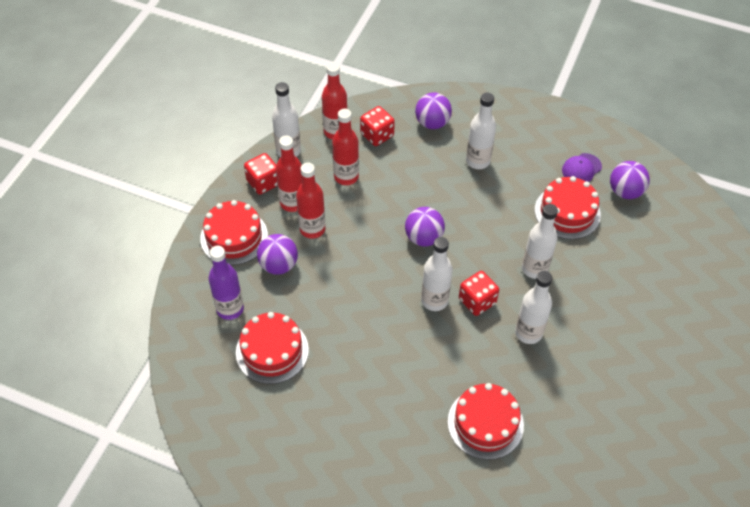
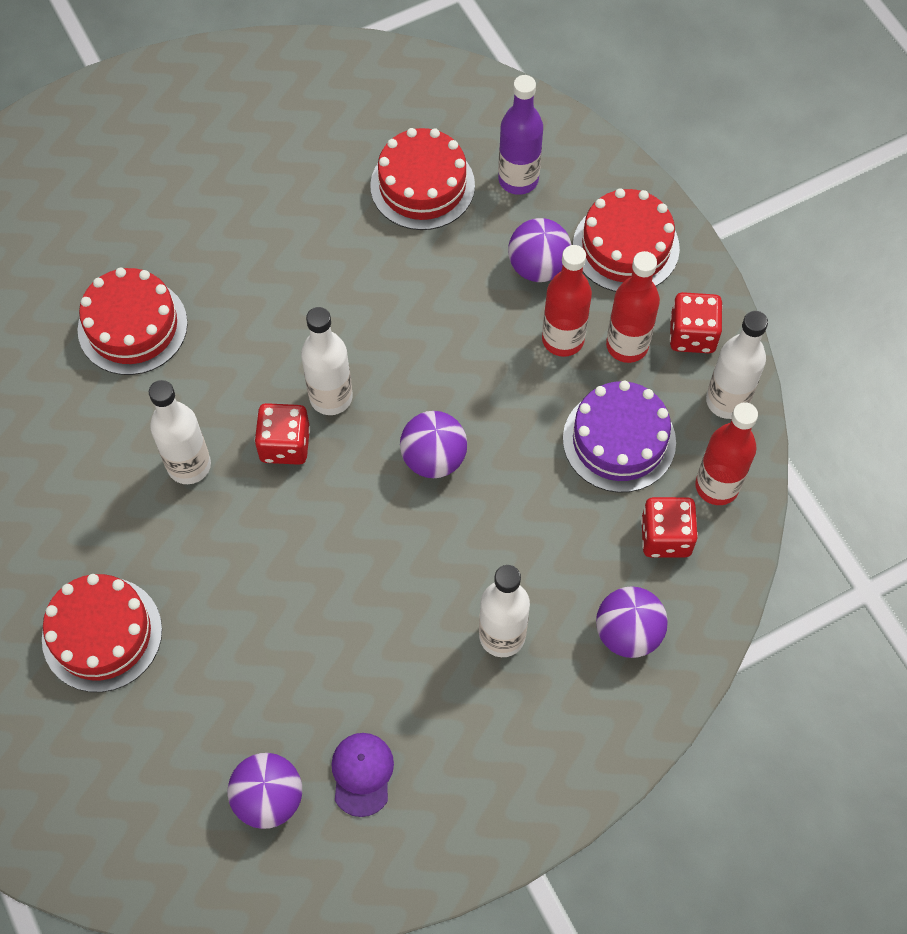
camera: 130 degrees right, 10 degrees up
red bottle [332,109,359,185] -> purple cake [563,381,676,492]
white bottle [522,204,558,279] -> none
red cake [535,176,601,239] -> red cake moved to [42,574,162,692]

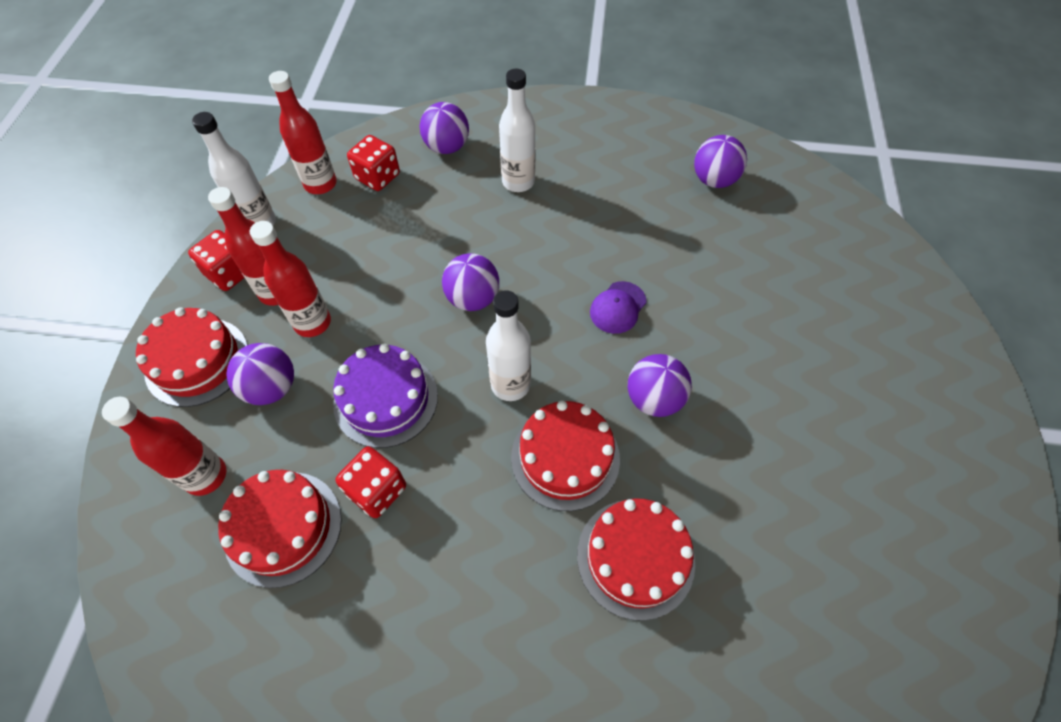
camera: 145 degrees left, 5 degrees down
red cake [42,574,162,692] -> red cake moved to [511,401,620,511]
white bottle [149,380,211,484] -> purple ball [628,354,692,417]
red dice [255,403,310,465] -> red dice moved to [335,446,406,518]
purple cap [331,733,394,817] -> purple cap moved to [590,281,647,334]
purple bottle [498,75,543,195] -> red bottle [102,397,226,496]
purple cake [563,381,676,492] -> purple cake moved to [333,344,438,448]

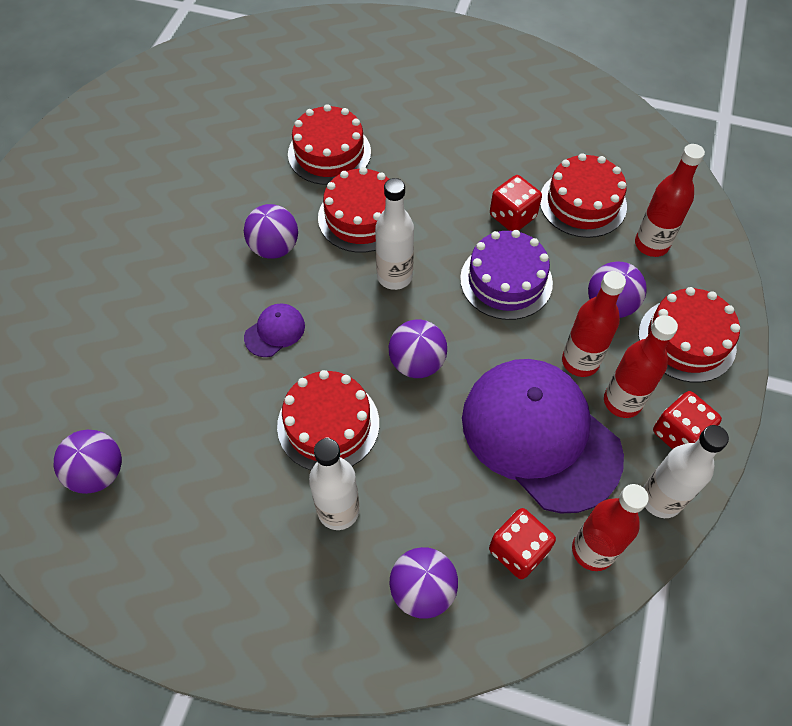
camera: 170 degrees left, 0 degrees up
none -> red cake [277,370,379,470]
none -> purple cap [462,359,624,513]

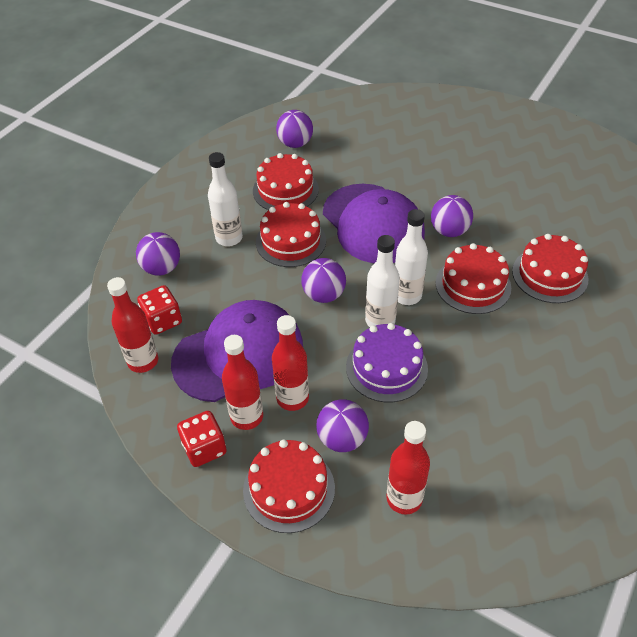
camera: 105 degrees right, 10 degrees down
purple cap [244,303,305,357] -> purple cap [323,184,425,263], size x2.48
red dice [490,175,542,231] -> none
red cake [540,153,627,238] -> red cake moved to [253,153,319,210]
white bottle [643,425,729,518] -> white bottle moved to [365,235,400,327]

